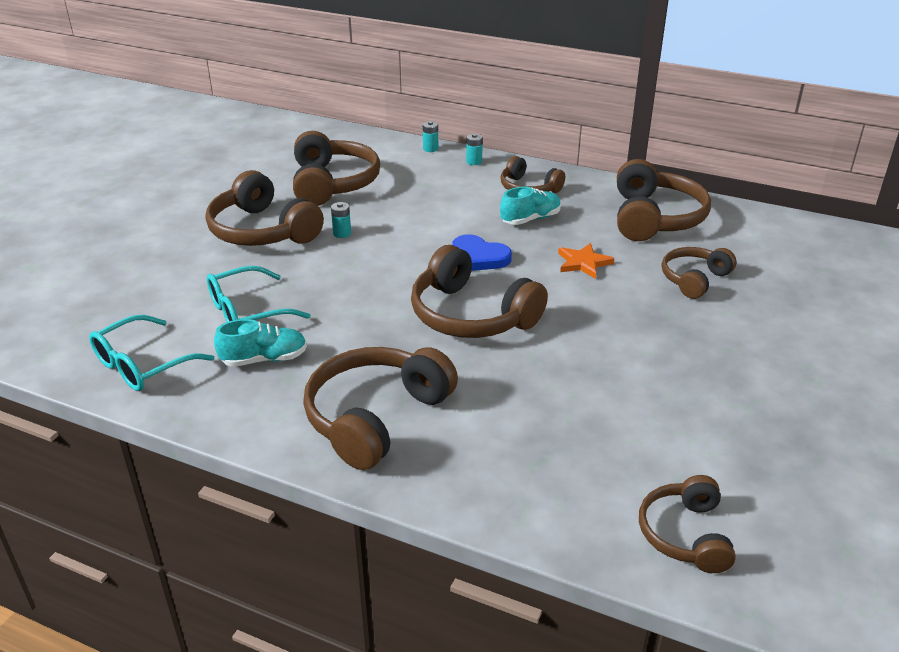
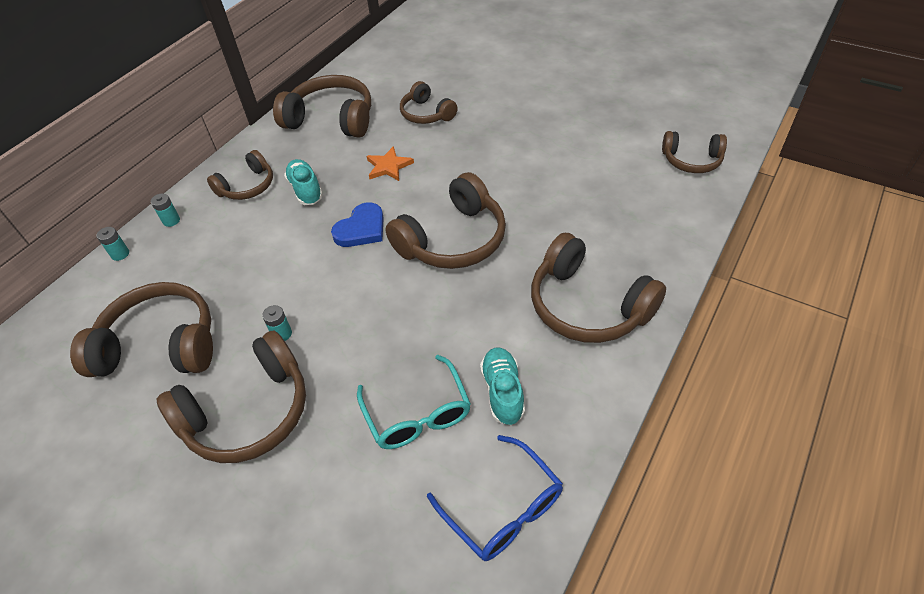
camera: 80 degrees left, 15 degrees up
turquoise glasses [89,315,214,391] -> blue glasses [427,435,563,561]

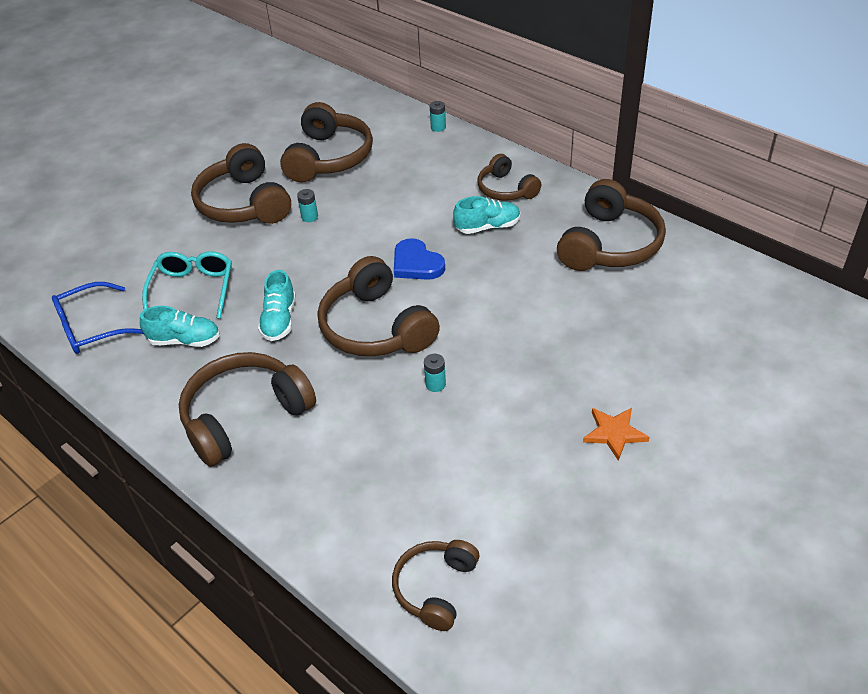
camera: 100 degrees right, 5 degrees down
turquoise battery [151,194,180,227] -> turquoise battery moved to [424,354,446,392]
turquoise glasses [357,355,471,449] -> turquoise glasses turned 105 degrees clockwise [142,251,232,319]
orange star [367,146,414,181] -> orange star moved to [583,408,650,461]
brown headphones [400,81,457,124] -> none
none -> turquoise shoe [258,270,296,341]

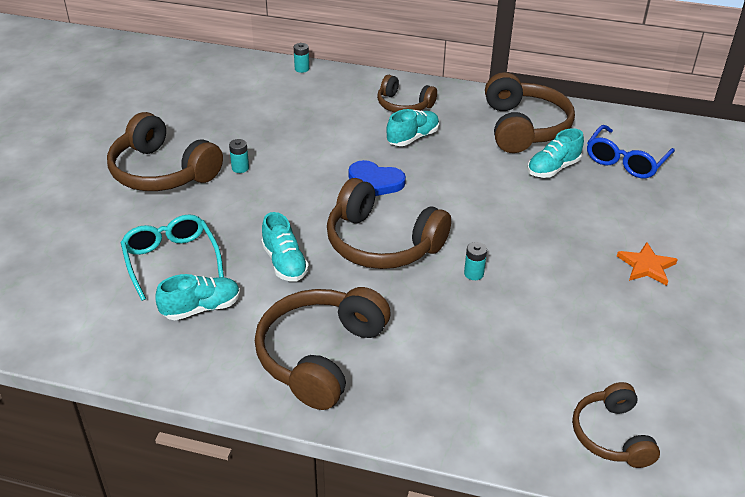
camera: 30 degrees left, 5 degrees down
blue glasses [52,282,143,354] -> blue glasses moved to [587,125,675,178]
brown headphones [280,102,373,182] -> none
none -> turquoise shoe [528,128,584,178]

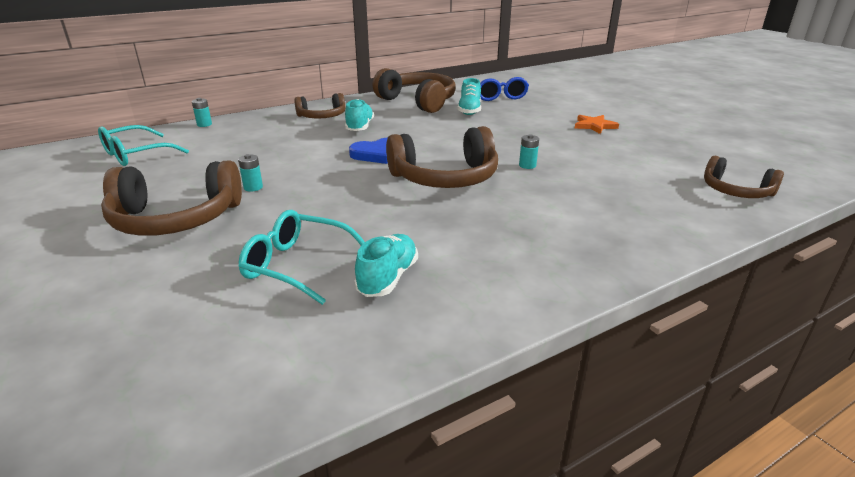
camera: 45 degrees left, 10 degrees down
brown headphones [255,287,391,410] -> none
turquoise shoe [261,212,309,281] -> none
none -> turquoise glasses [98,125,189,166]

